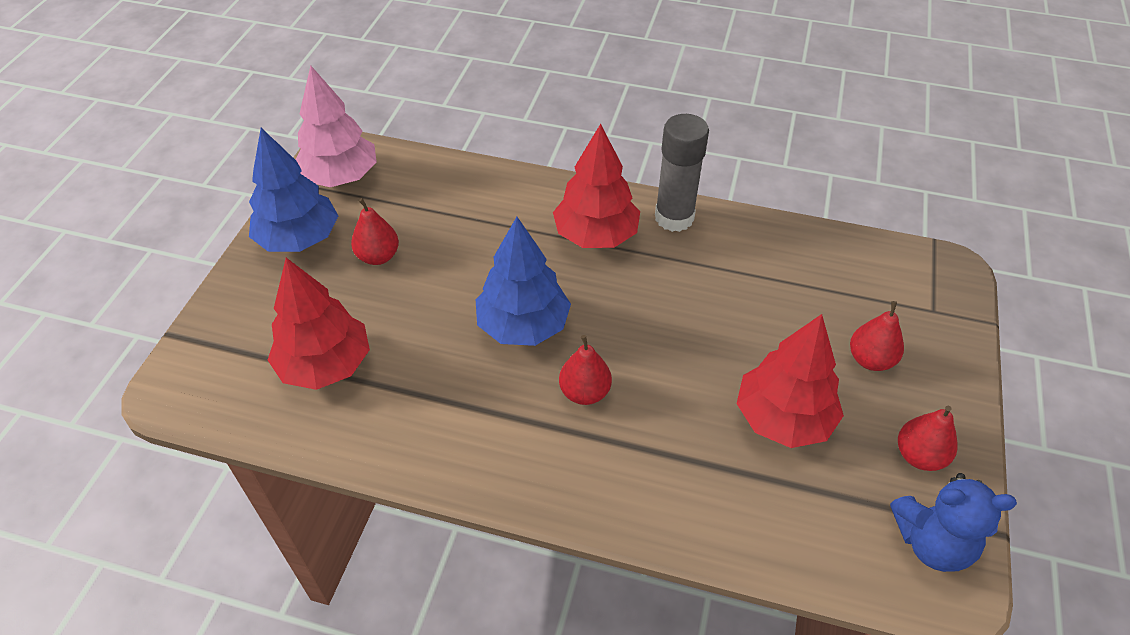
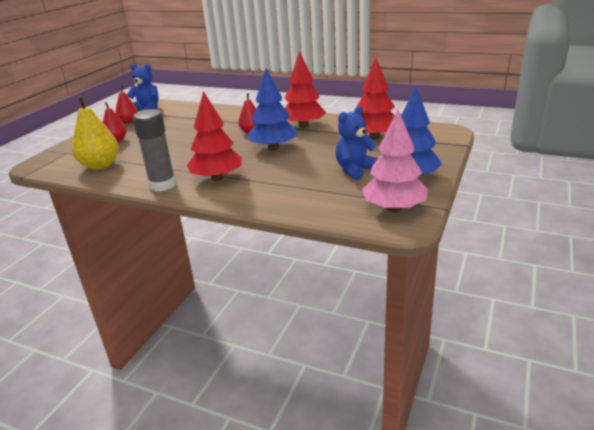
camera: 170 degrees left, 20 degrees down
red pear [351,198,399,265] -> blue teddy bear [336,106,378,180]
red tree [736,314,844,448] -> red tree moved to [284,51,327,128]
none -> yellow pear [72,95,119,170]

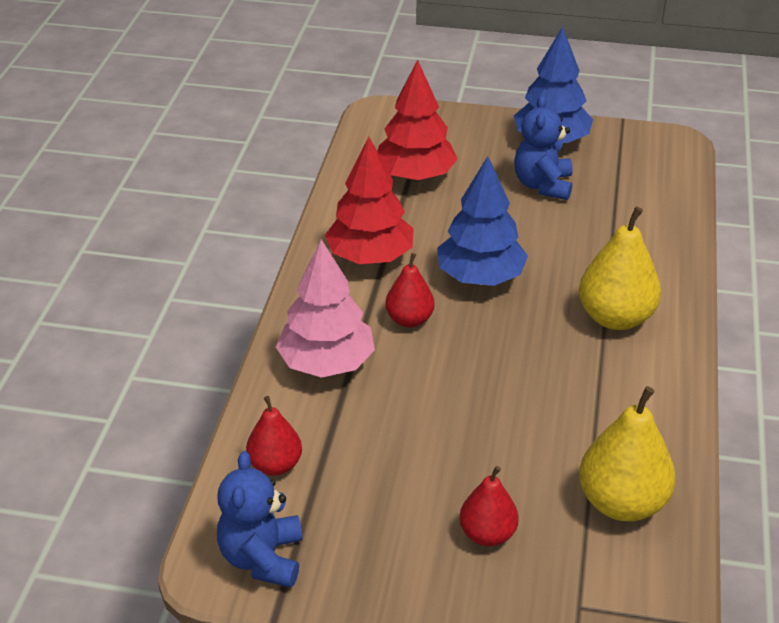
camera: 105 degrees left, 10 degrees up
red pear [115,85,138,124] -> red pear moved to [246,396,302,476]
grey glue stick [132,109,176,192] -> none
red tree [187,91,242,181] -> yellow pear [579,206,661,330]
blue teddy bear [336,106,378,180] -> blue teddy bear turned 60 degrees clockwise [514,95,573,200]
pink tree [362,110,428,212] -> pink tree moved to [276,239,375,378]

